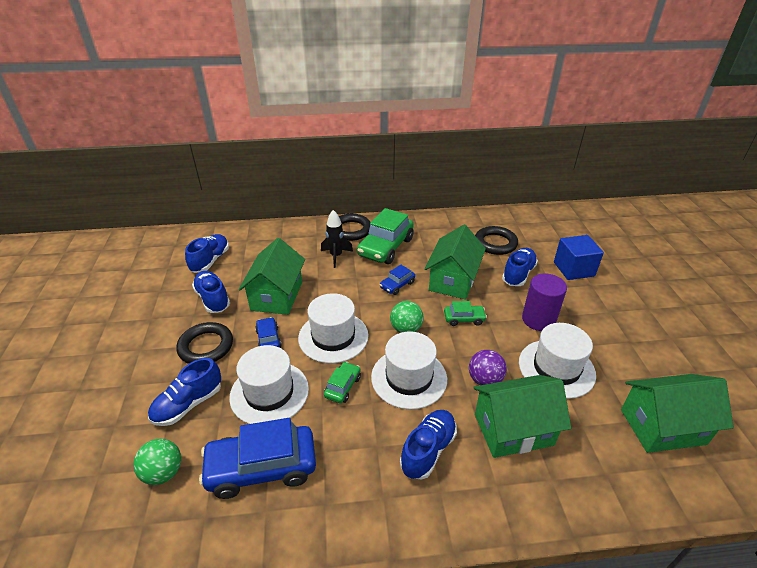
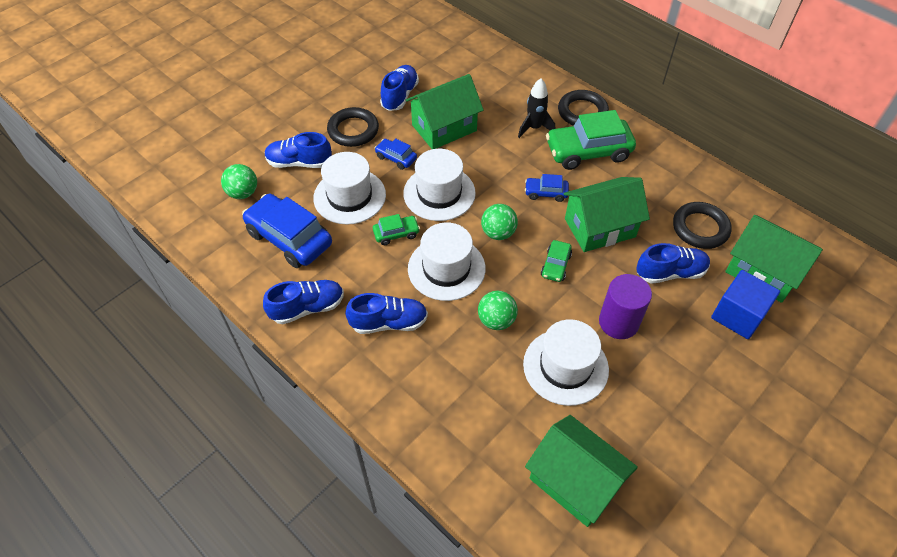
camera: 50 degrees right, 15 degrees up
blue shoe [185,234,229,273] -> blue shoe moved to [263,280,344,324]
blue car [255,317,282,348] -> blue car turned 90 degrees counterclockwise [375,138,417,170]
green car [444,301,487,326] -> green car turned 60 degrees clockwise [541,240,572,282]
purple ball [469,350,507,385] -> green ball [478,291,518,330]
green house [473,375,571,458] -> green house moved to [725,215,823,303]

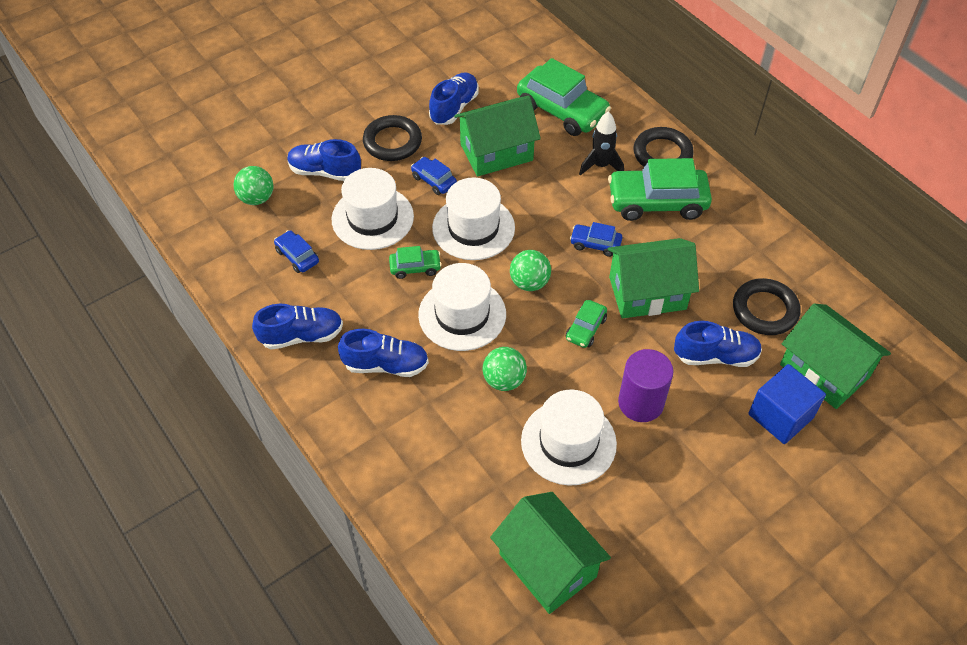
camera: 10 degrees right, 0 degrees up
blue car [242,194,332,268] -> blue car [274,230,319,273], size x0.49
none -> green car [517,58,611,136]

